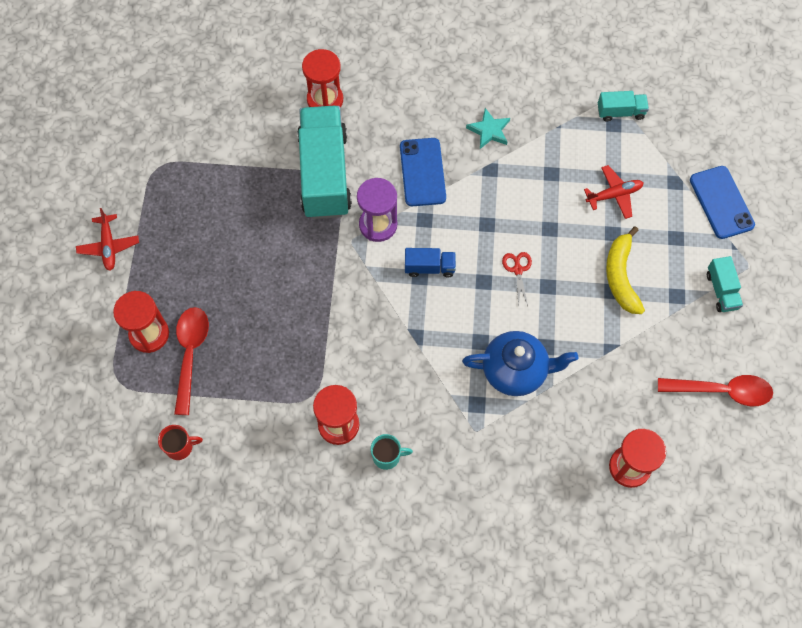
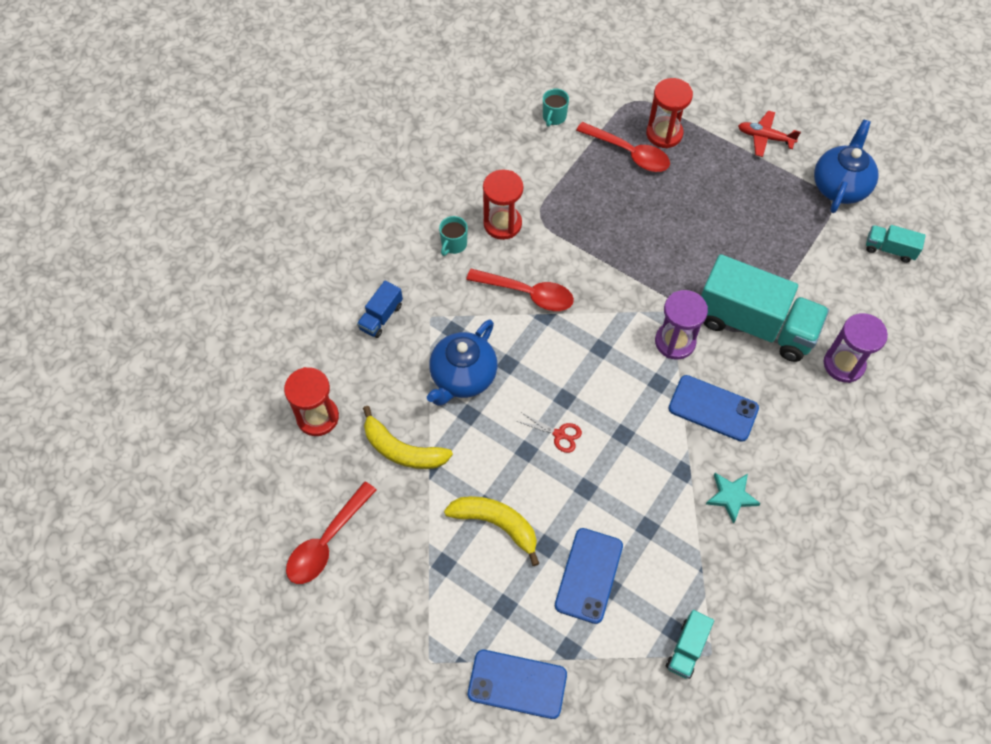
camera: 120 degrees right, 5 degrees down
red mug [158,425,203,460] -> turquoise mug [543,88,569,127]
red hourglass [302,49,343,107] -> purple hourglass [824,313,888,383]
blue truck [405,248,456,277] -> blue truck moved to [357,281,403,338]
red plane [584,165,644,219] -> blue phone [555,528,623,624]
turquoise truck [707,256,743,312] -> turquoise truck moved to [866,225,926,263]
none -> yellow banana [363,406,453,469]
none -> red spoon [466,269,574,311]
none -> blue teapot [814,120,879,213]

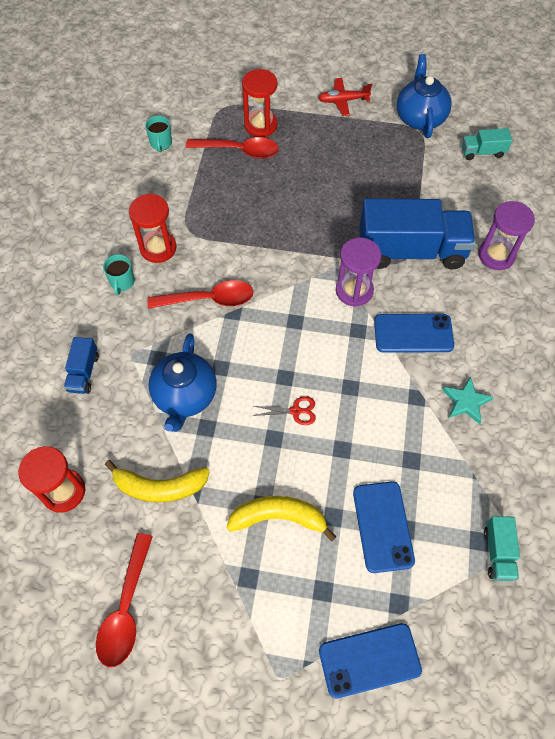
camera: 25 degrees left, 0 degrees up
turquoise truck [701,254,829,362] -> blue truck [359,198,476,269]

